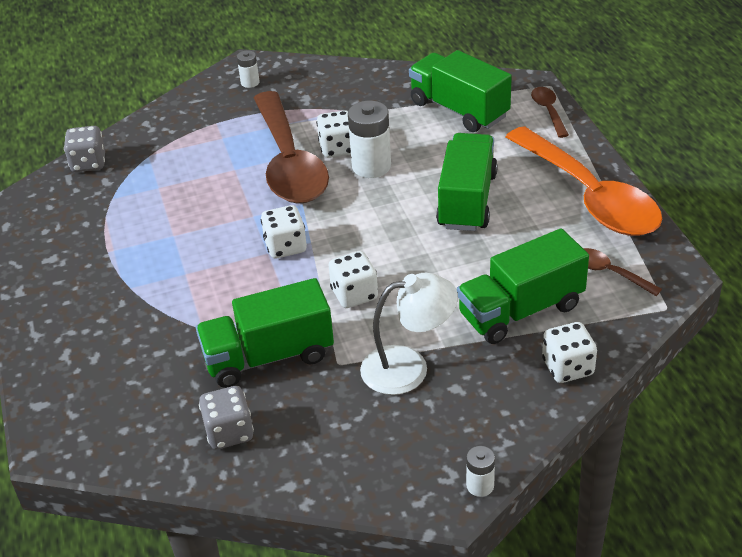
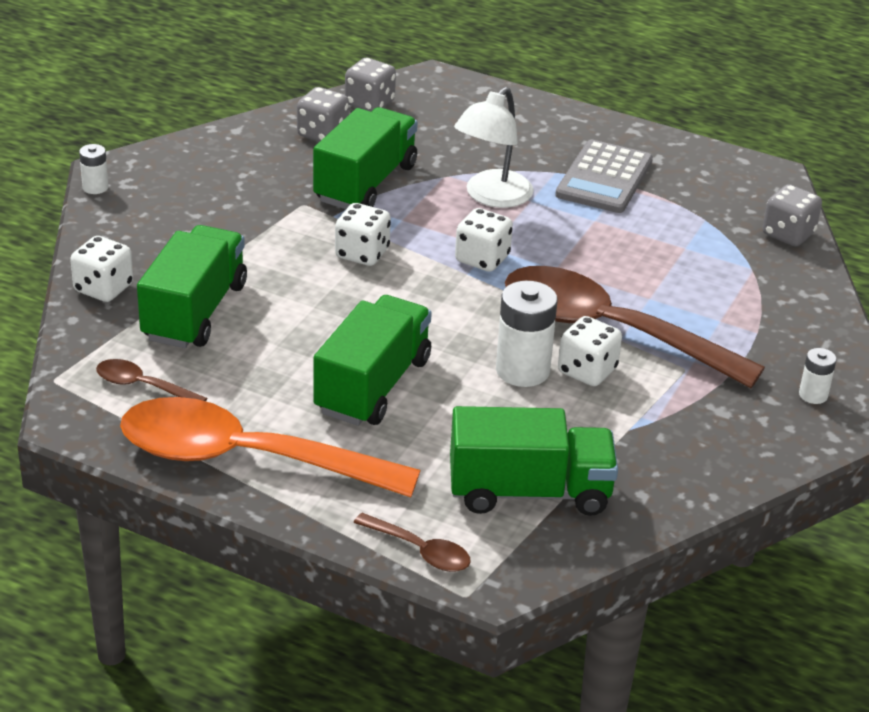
camera: 130 degrees right, 5 degrees down
white lamp [360,273,458,395] -> white lamp moved to [454,87,534,208]
green truck [436,133,498,231] -> green truck turned 120 degrees counterclockwise [313,295,432,426]
brown spoon [583,248,662,296] -> brown spoon turned 150 degrees counterclockwise [96,359,207,401]
none -> grey dice [345,58,396,112]
none -> grey calculator [555,140,653,213]

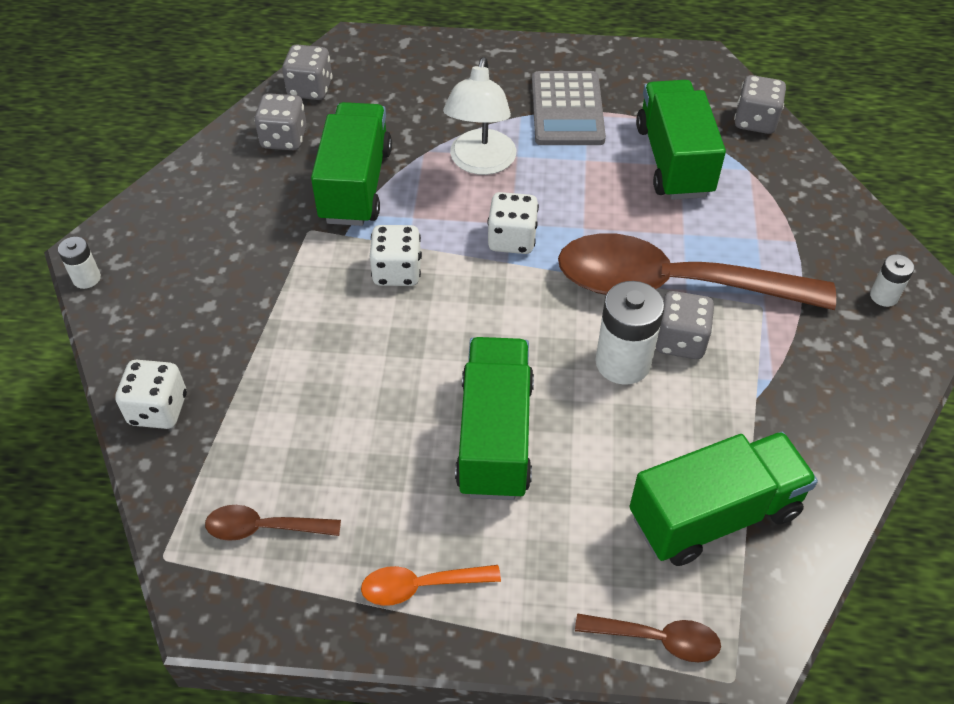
camera: 20 degrees left, 15 degrees up
orange spoon [120,397,421,497] -> orange spoon [361,565,501,606], size x0.41
green truck [137,225,247,348] -> green truck moved to [636,80,726,200]
white dice [558,316,622,386] -> grey dice [656,291,714,359]

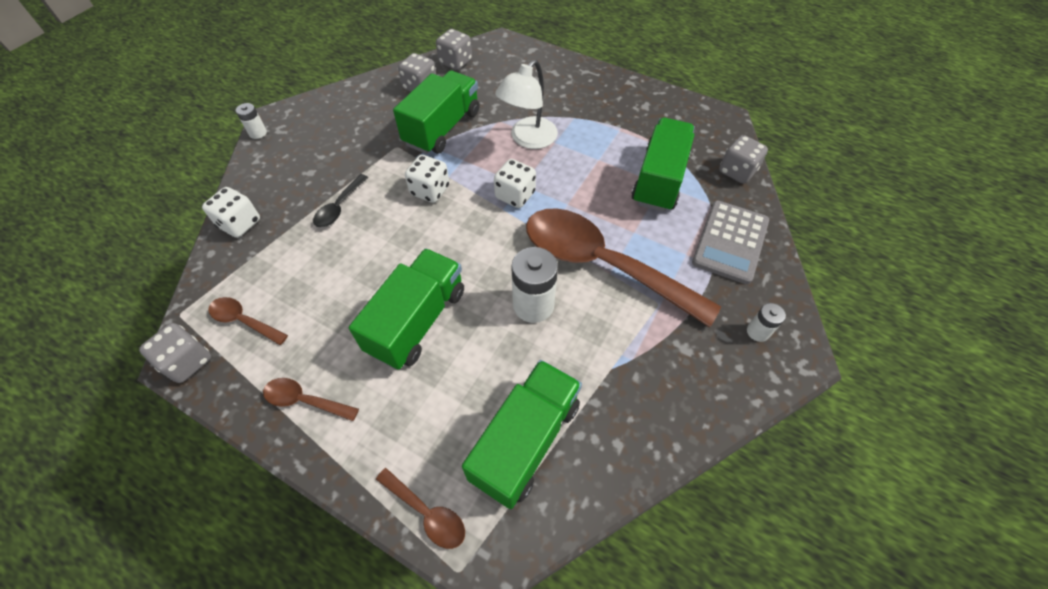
camera: 25 degrees right, 5 degrees up
orange spoon [361,565,501,606] -> brown spoon [263,378,359,421]
grey calculator [532,71,606,145] -> grey calculator moved to [692,200,769,284]
green truck [629,432,818,566] -> green truck turned 60 degrees counterclockwise [462,360,582,509]
grey dice [656,291,714,359] -> grey dice moved to [139,323,211,383]
none -> black spoon [313,174,368,227]

